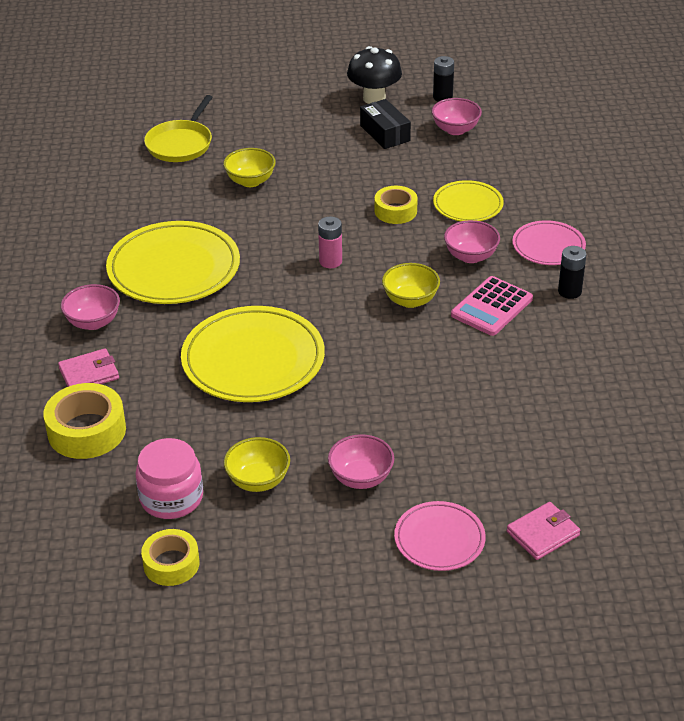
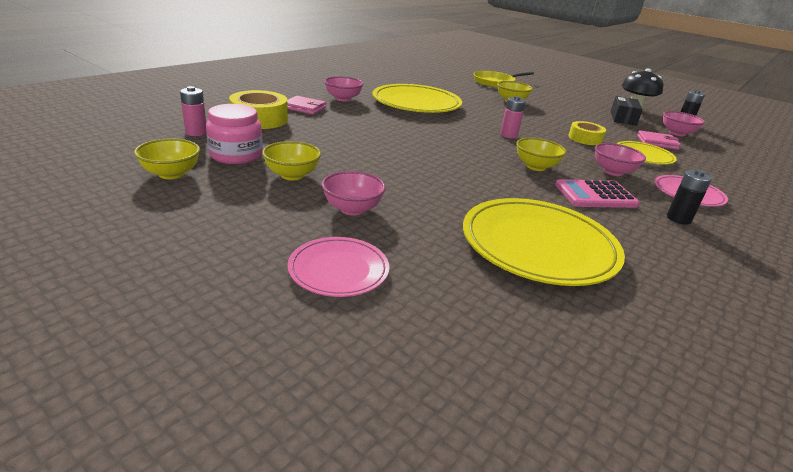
camera: 40 degrees right, 10 degrees down
yellow tape [141,529,199,586] -> yellow bowl [134,138,200,179]
yellow plate [181,306,325,402] -> yellow plate moved to [463,198,625,286]
pink wallet [507,502,580,560] -> pink wallet moved to [637,131,681,150]
none -> pink battery [180,86,206,136]

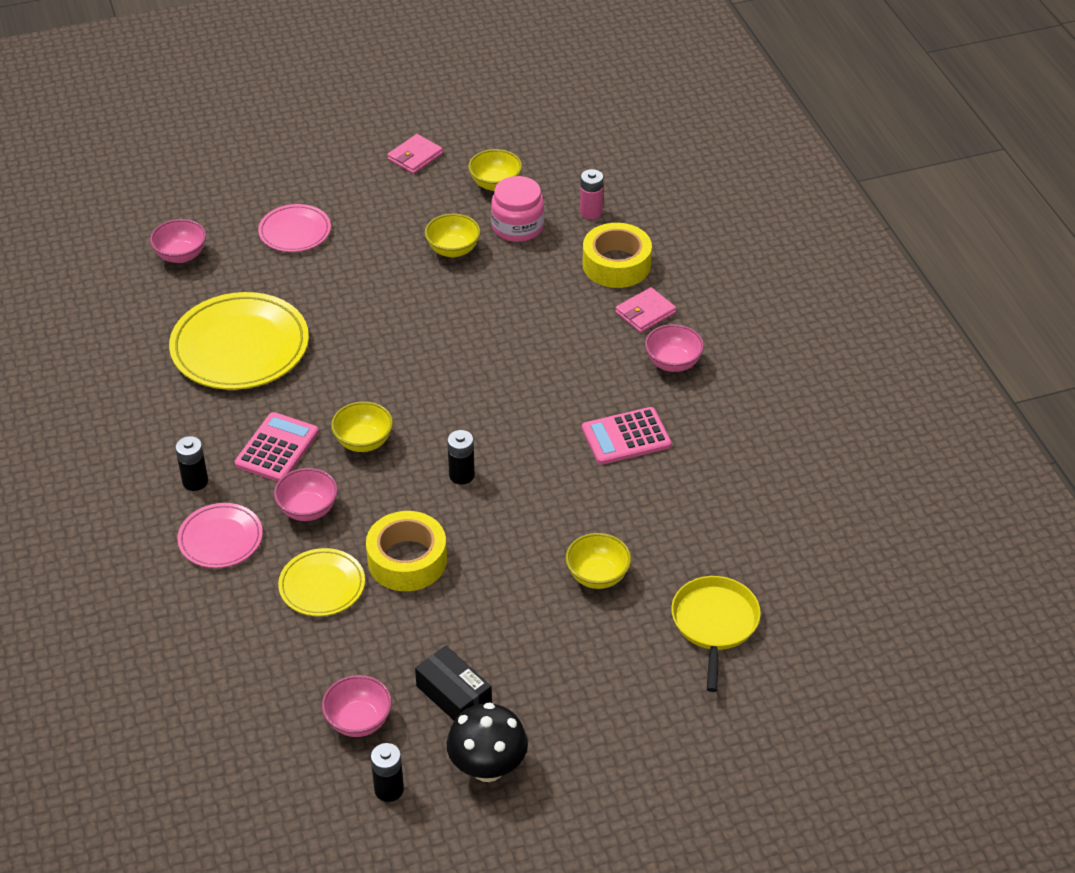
camera: 125 degrees right, 15 degrees up
pink bowl [322,171,386,216] -> pink bowl moved to [150,219,206,263]
yellow plate [372,84,462,113] -> pink calculator [582,407,671,465]
pink battery [500,96,526,139] -> black battery [447,430,475,485]
yellow tape [568,121,606,145] -> yellow tape [366,511,447,591], size x1.53
pink wallet [637,131,681,150] -> pink wallet moved to [387,134,443,174]

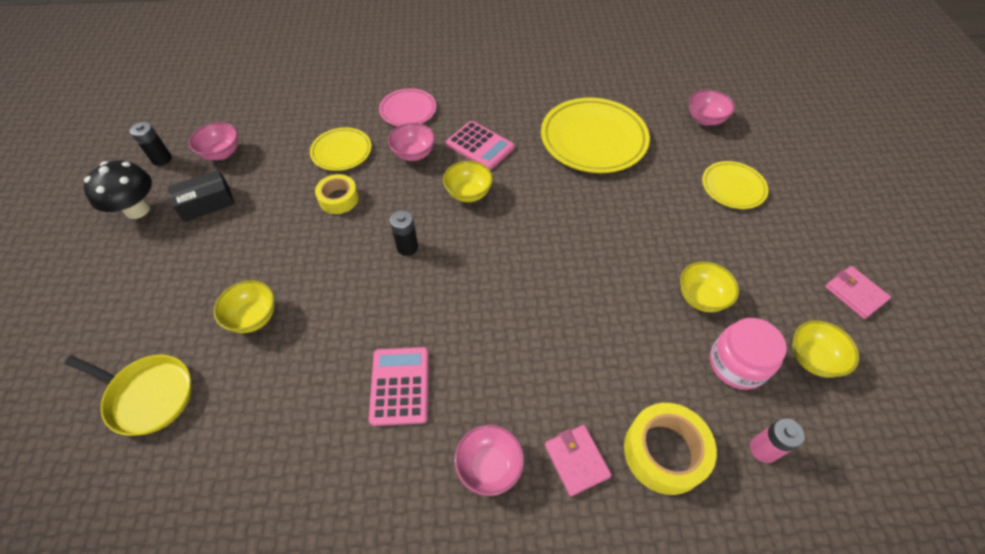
camera: 105 degrees right, 10 degrees up
black battery [175,436,208,491] -> none
pink plate [258,204,331,252] -> yellow plate [702,161,769,209]
yellow tape [366,511,447,591] -> yellow tape [315,174,359,214], size x0.65

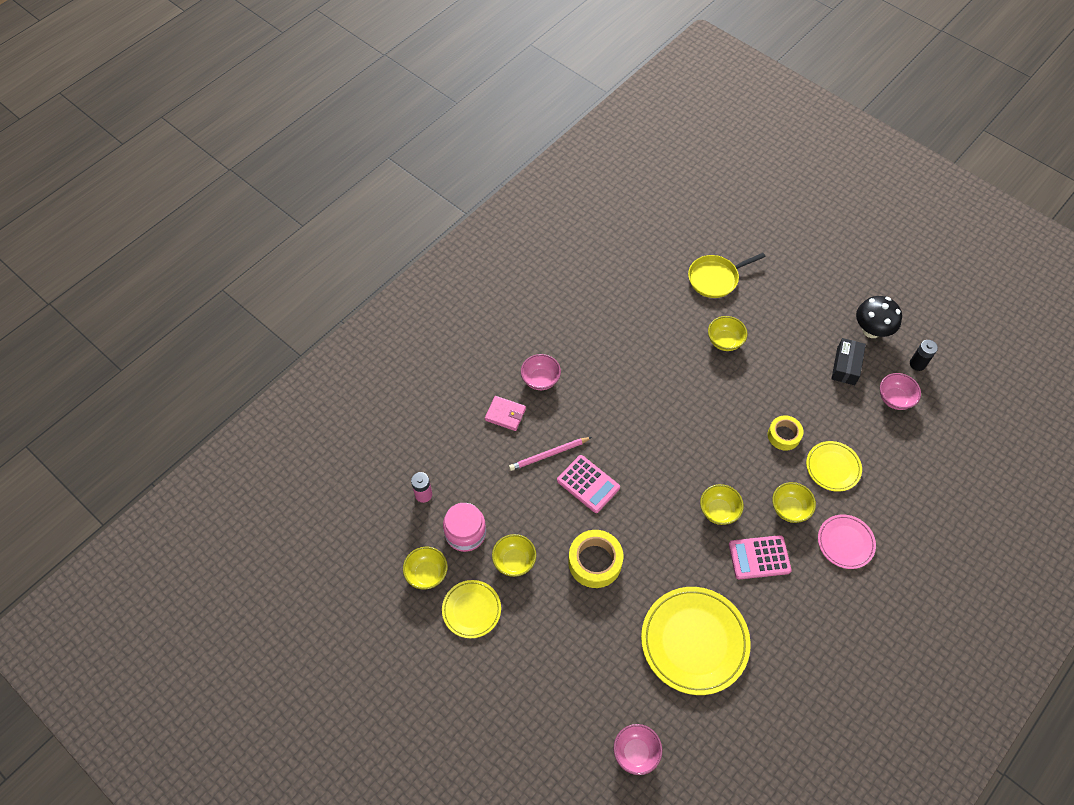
camera: 135 degrees right, 5 degrees up
pink calculator [369,347,429,426] -> pink calculator moved to [557,455,620,513]
pink bowl [388,123,435,161] -> yellow bowl [772,482,816,523]
black battery [390,210,418,256] -> none
yellow tape [624,403,717,495] -> yellow tape moved to [568,530,623,588]
yellow plate [702,161,769,209] -> yellow plate moved to [442,580,501,638]
pink wallet [825,266,891,319] -> none
none -> pink pencil [509,437,592,471]

